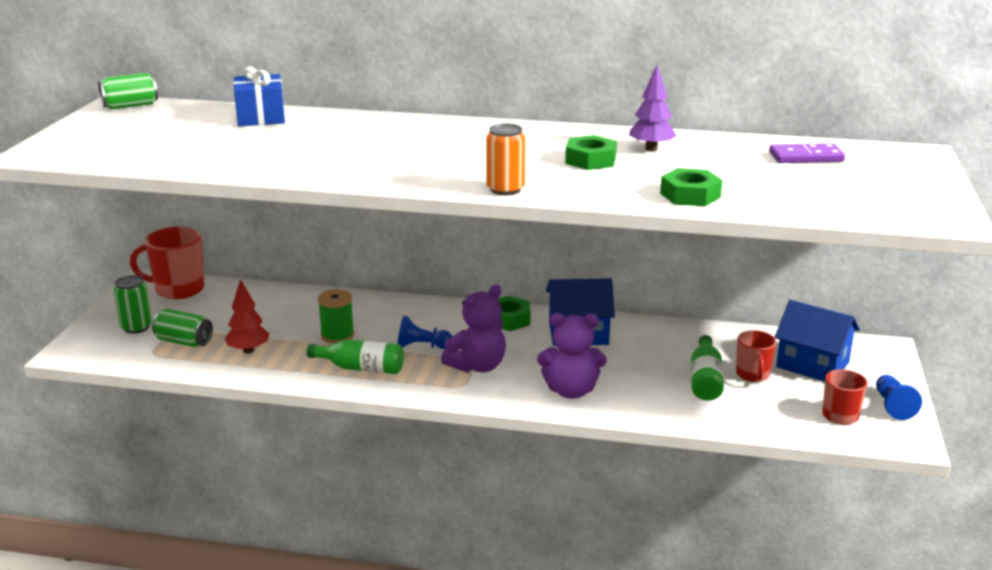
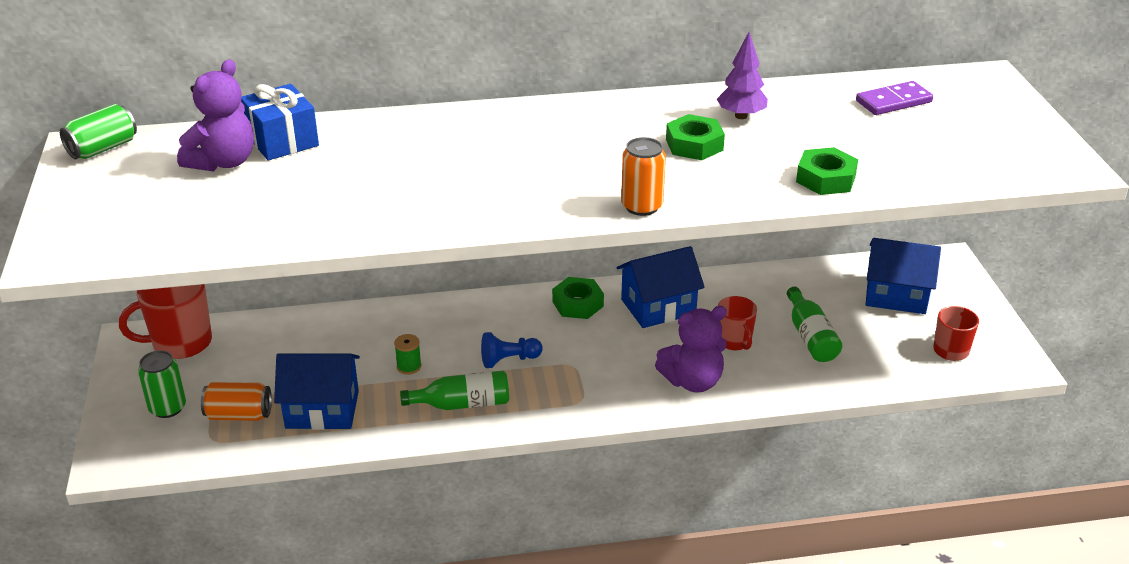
camera: 20 degrees left, 10 degrees up
green can [152,309,213,347] -> orange can [201,382,272,421]
red tree [225,279,269,353] -> blue house [274,354,360,430]
green spool [318,289,354,344] -> green spool [394,334,422,375], size x0.65
purple teddy bear [441,285,506,373] -> purple teddy bear moved to [177,59,254,172]
red mug [736,330,776,382] -> red mug moved to [718,296,757,350]
blue pawn [876,375,922,420] -> none

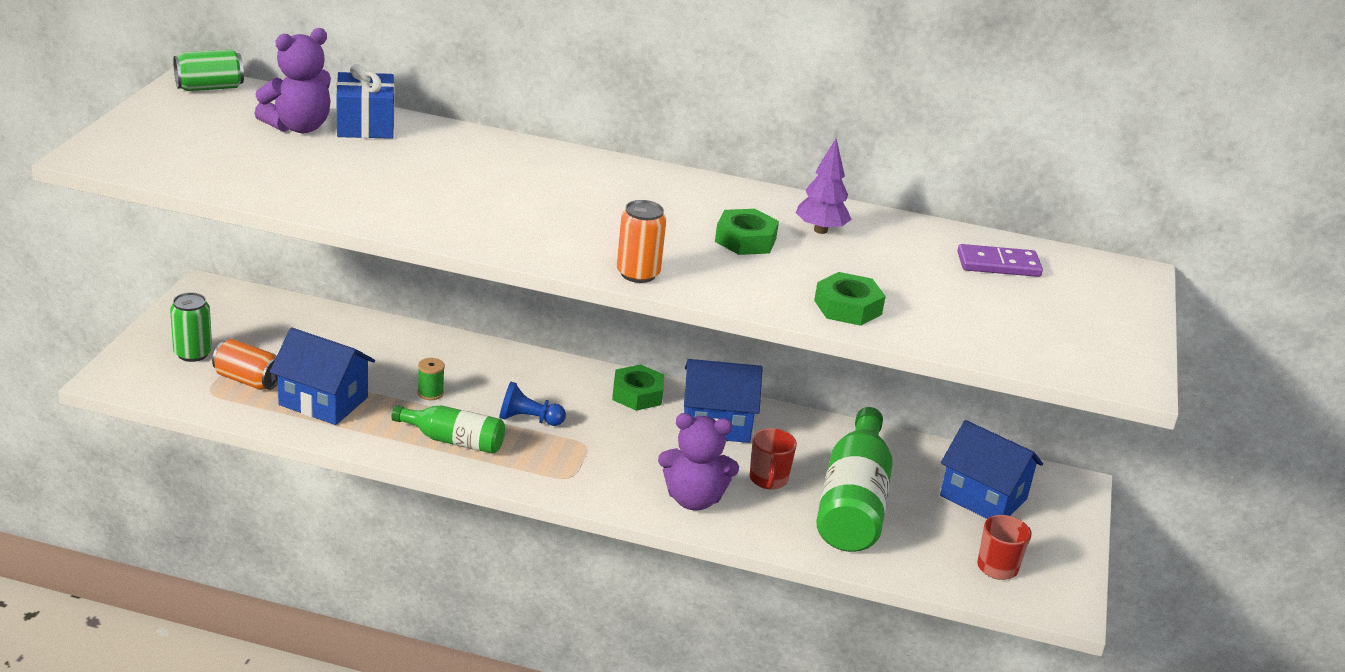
camera: 20 degrees right, 5 degrees down
red mug [119,284,212,359] -> none
green bottle [787,286,842,362] -> green bottle [816,407,893,552], size x1.74

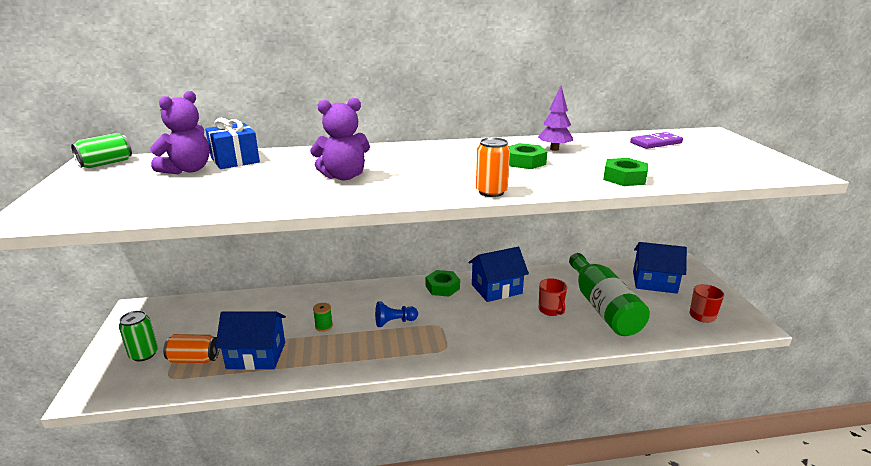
camera: 20 degrees left, 5 degrees down
green bottle [391,405,505,454] -> none
purple teddy bear [658,413,739,511] -> purple teddy bear moved to [310,98,370,180]

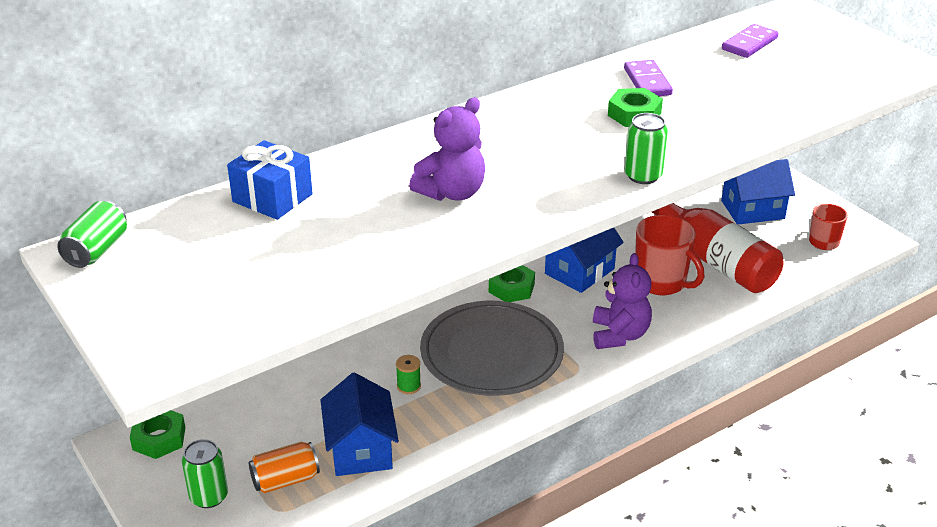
camera: 25 degrees left, 10 degrees up
purple teddy bear [150,91,210,174] -> purple teddy bear moved to [593,253,652,349]
blue house [215,311,286,370] -> blue house turned 75 degrees counterclockwise [320,372,399,476]
blue pawn [375,302,418,327] -> grey plate [420,301,564,396]
orange can [476,137,510,197] -> green can [625,113,668,184]
purple tree [538,86,573,151] -> purple domino [624,60,673,96]
red mug [539,278,567,316] -> red mug [635,215,704,295], size x1.65
green bottle [569,253,650,336] -> red bottle [652,203,783,293]
green nut [603,158,648,186] -> green nut moved to [130,410,185,459]

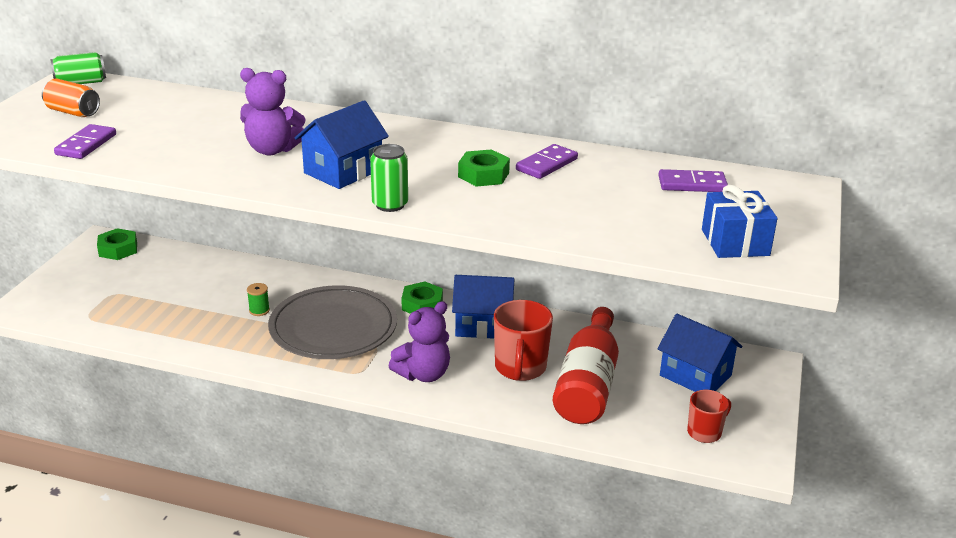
camera: 50 degrees right, 5 degrees down
green can [182,439,228,508] -> none
blue gift [227,140,313,220] -> blue gift moved to [702,185,778,258]
orange can [249,442,320,493] -> orange can moved to [42,79,100,117]
blue house [320,372,399,476] -> blue house moved to [295,100,389,189]
none -> purple domino [54,124,116,159]

